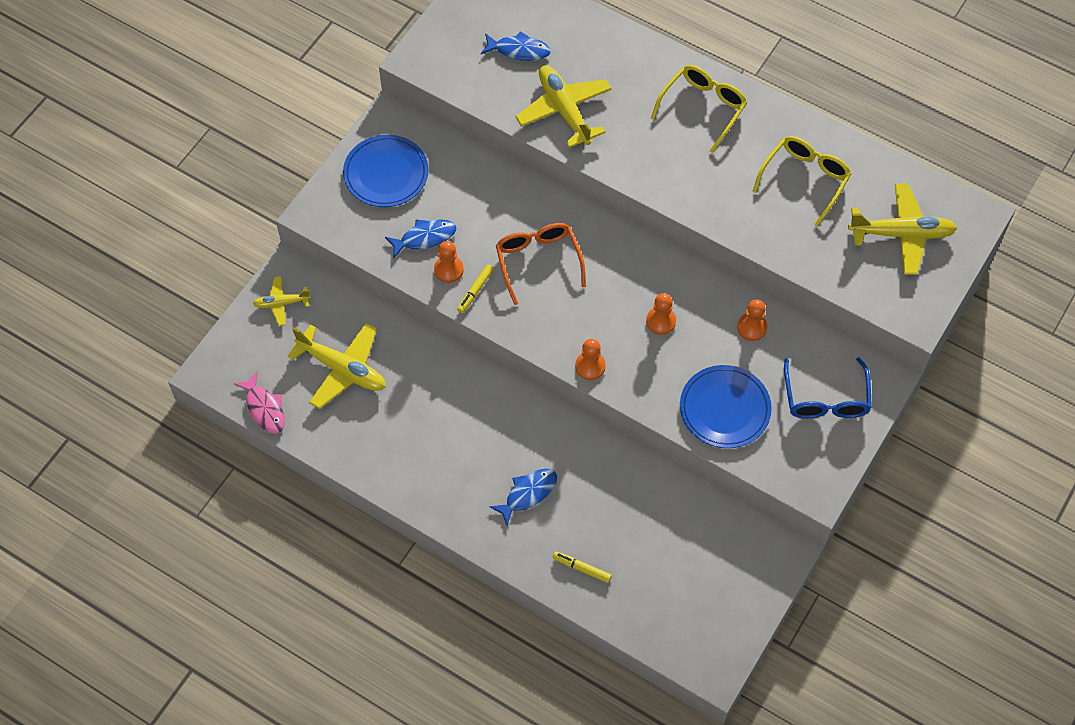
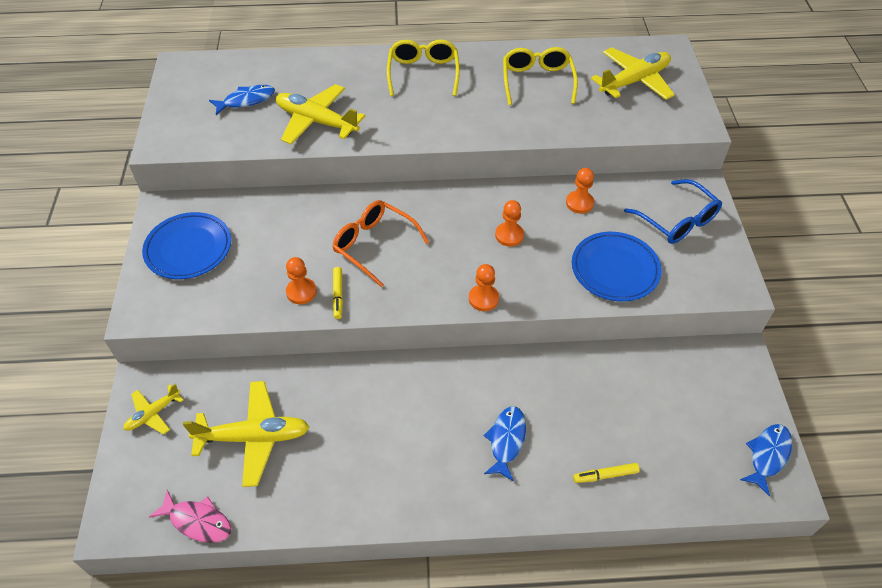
camera: 35 degrees left, 10 degrees down
blue fish [385,219,456,259] -> blue fish moved to [740,424,792,496]

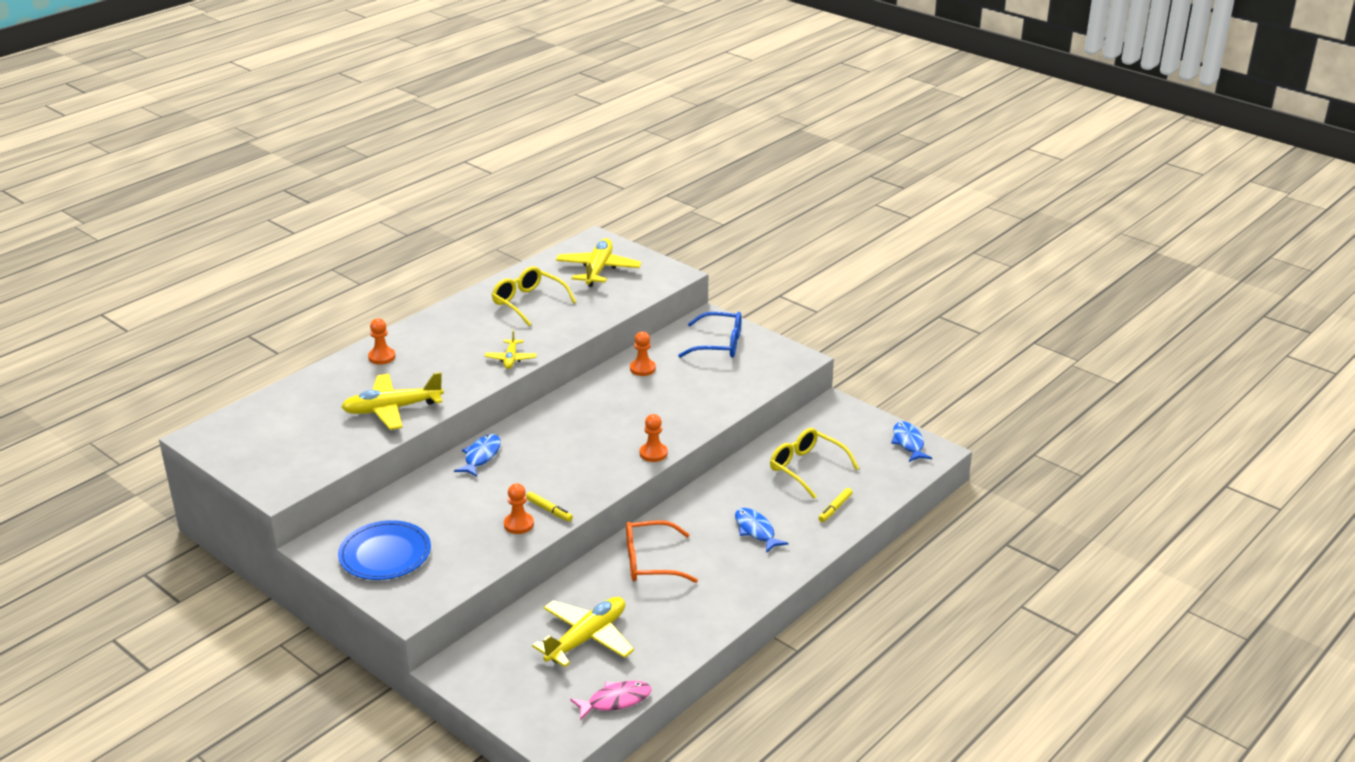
camera: 45 degrees left, 20 degrees down
yellow plane [123,384,183,435] -> yellow plane moved to [485,330,537,369]
blue fish [209,85,275,115] -> blue fish moved to [454,434,501,477]
orange glasses [333,200,429,287] -> orange glasses moved to [626,520,698,583]
yellow glasses [387,40,460,96] -> yellow glasses moved to [770,428,859,499]
orange pawn [495,200,524,247] -> orange pawn moved to [368,319,395,365]
blue plate [572,232,662,302] -> none

